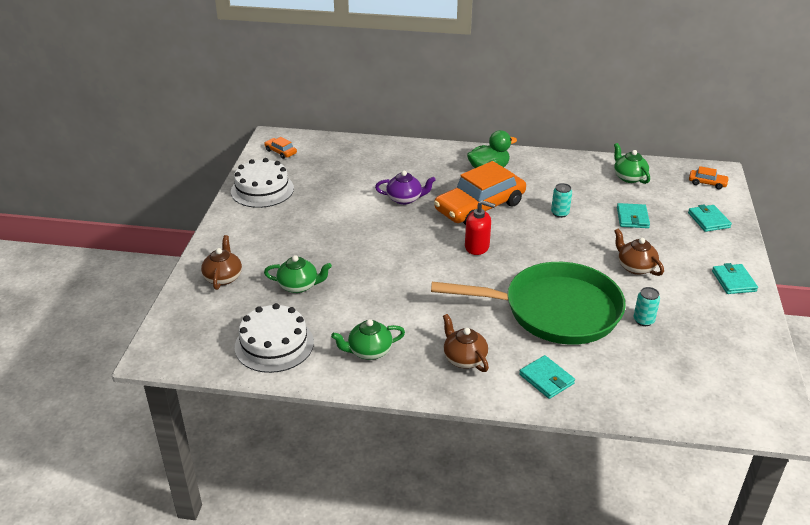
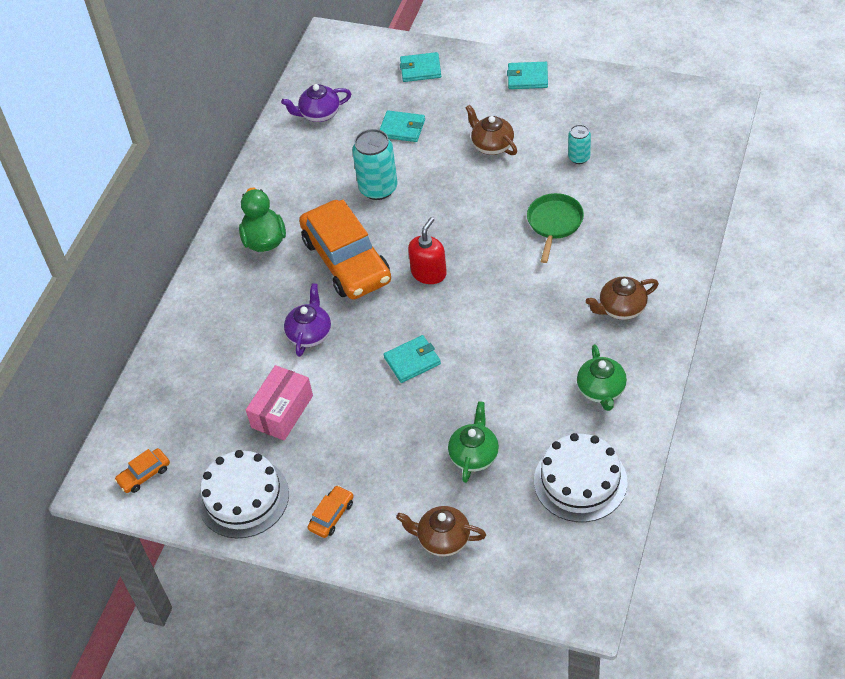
camera: 75 degrees left, 15 degrees up
green pan [431,262,626,345] -> green pan [527,193,584,263], size x0.45
turquoise wallet [519,355,575,399] -> turquoise wallet moved to [383,335,441,383]
turquoise can [551,183,572,218] -> turquoise can [352,129,398,200], size x1.79
green teapot [614,143,650,184] -> purple teapot [281,84,351,122]
brown teapot [614,228,664,276] -> brown teapot turned 75 degrees clockwise [465,105,517,155]
orange car [689,166,729,189] -> orange car moved to [308,485,354,538]
none -> pink box [246,365,313,440]

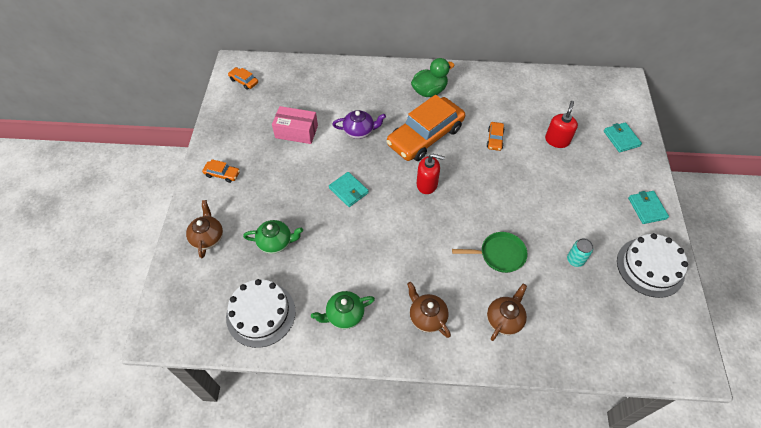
camera: 70 degrees right, 5 degrees up
white cake [198,450,289,538] -> white cake moved to [617,233,688,298]
purple teapot [281,84,351,122] -> none
turquoise can [352,129,398,200] -> orange car [487,122,505,151]
turquoise wallet [380,110,425,142] -> red soap dispenser [545,101,578,148]
brown teapot [465,105,517,155] -> brown teapot moved to [487,284,527,341]

